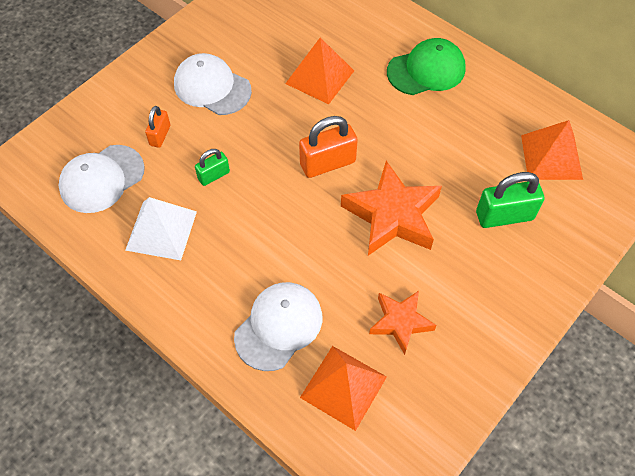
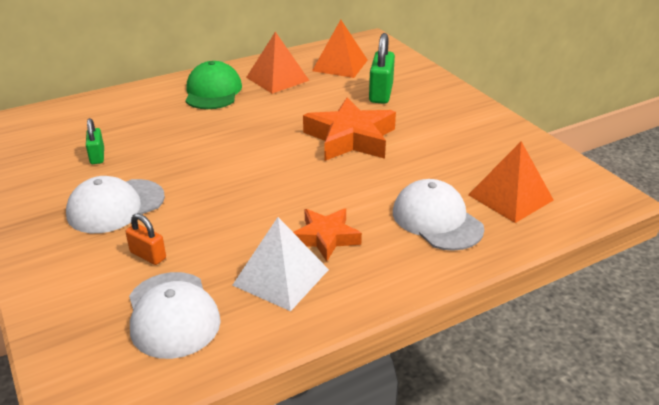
camera: 70 degrees left, 25 degrees down
green padlock [195,149,230,186] -> green padlock moved to [86,118,104,164]
orange pyramid [285,37,354,104] -> orange pyramid moved to [246,32,309,94]
orange padlock [299,116,358,178] -> none
orange star [369,291,437,355] -> orange star moved to [293,208,362,261]

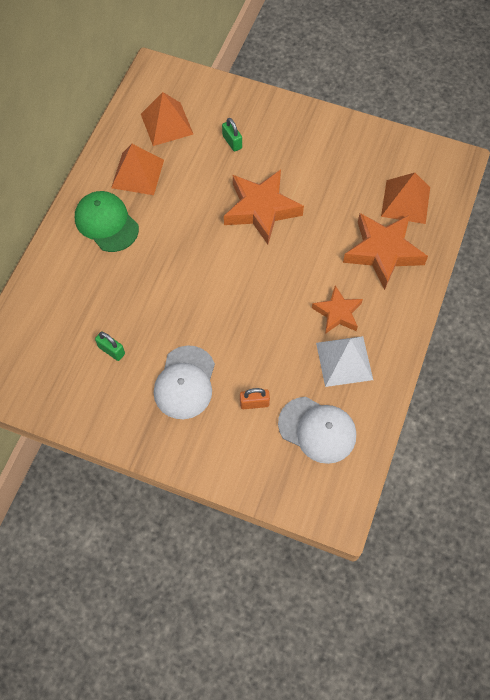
camera: 40 degrees left, 30 degrees up
green padlock [369,33,395,104] -> green padlock [222,118,242,152], size x0.58
white cap [393,179,484,251] -> orange star [343,213,428,290]

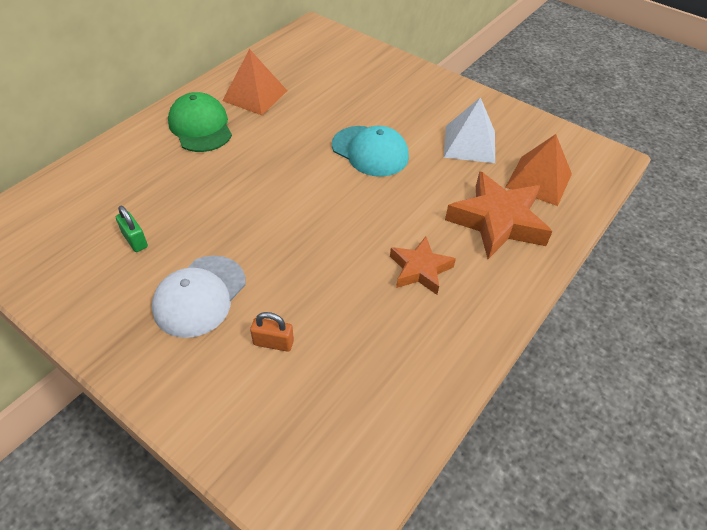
camera: 15 degrees right, 15 degrees down
orange pyramid [141,92,194,146] -> none
green padlock [222,118,242,152] -> none
orange star [224,170,304,244] -> turquoise cap [332,126,409,177]
white cap [278,397,356,464] -> none
white pyramid [316,336,373,387] -> white pyramid moved to [444,97,495,163]

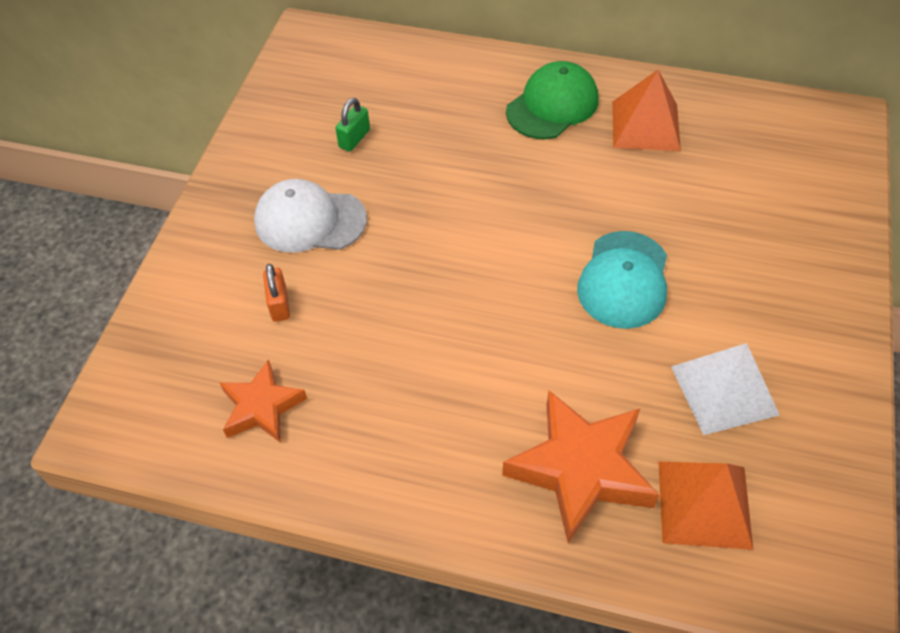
camera: 70 degrees right, 5 degrees up
orange star [390,236,456,295] -> orange star moved to [219,359,307,443]

